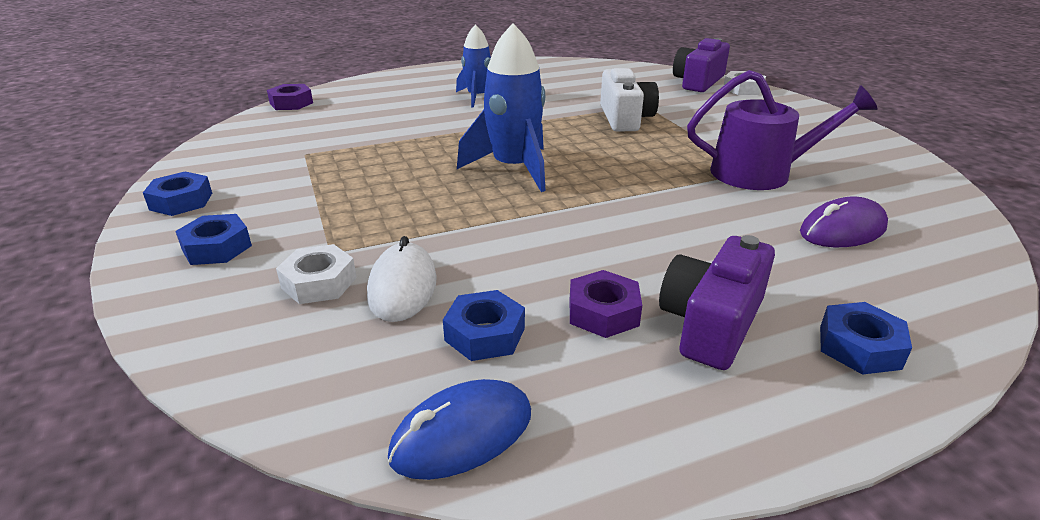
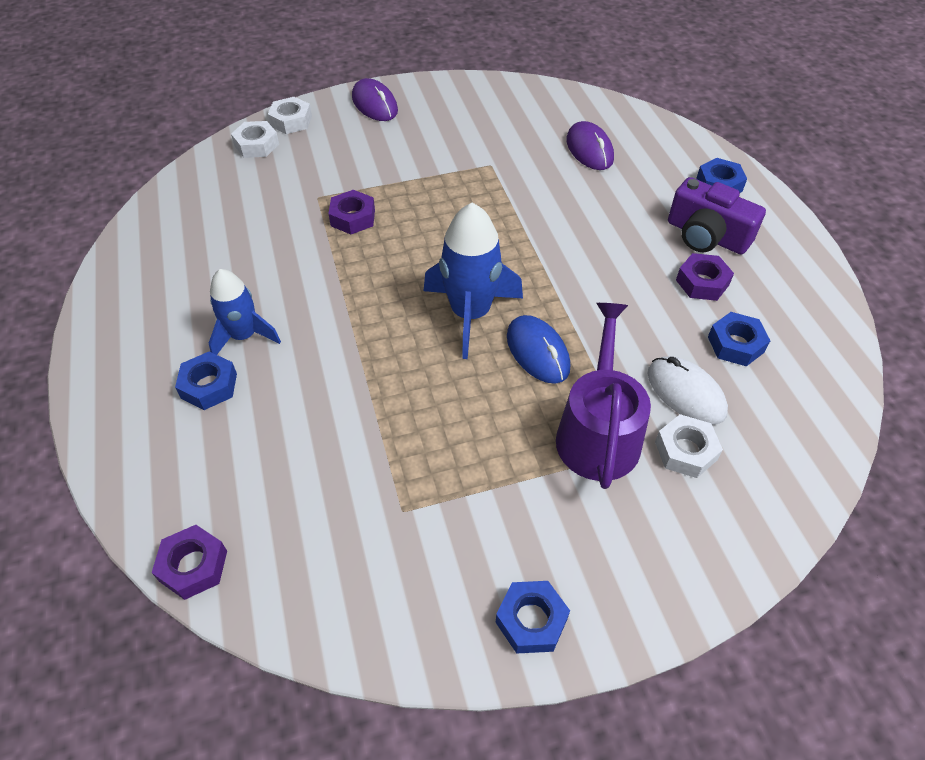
camera: 85 degrees left, 20 degrees up
blue nut [175,214,252,265] -> blue nut moved to [175,352,237,410]
white mouse [367,236,437,322] -> white mouse turned 45 degrees clockwise [647,356,728,425]
blue mouse [388,379,531,480] -> blue mouse moved to [507,315,570,384]
white camera [600,68,659,132] -> purple nut [328,190,375,234]
purple camera [673,38,730,92] -> white nut [231,121,279,158]
purple watering can [687,70,878,190] -> purple watering can moved to [556,303,651,489]
none -> purple mouse [352,78,398,121]

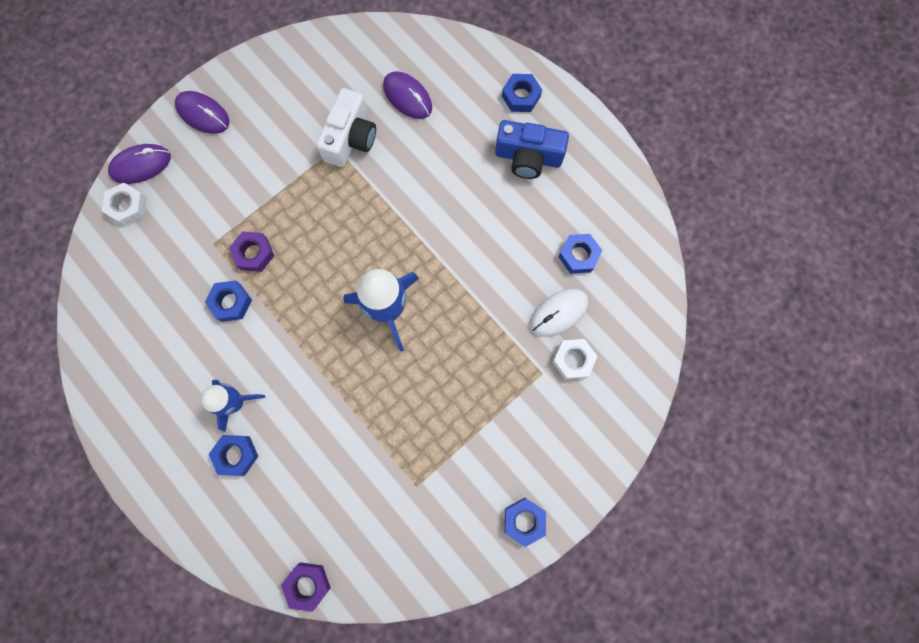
camera: 25 degrees left, 25 degrees up
white nut [268,97,312,134] -> purple mouse [108,144,171,184]
blue mouse [507,315,570,384] -> none
purple watering can [556,303,651,489] -> none
white mouse [647,356,728,425] -> white mouse turned 60 degrees counterclockwise [530,289,588,337]
purple camera [668,177,766,254] -> blue camera [495,120,569,179]
purple nut [676,253,734,301] -> none
none -> blue nut [205,280,252,322]
none -> white camera [316,88,376,167]

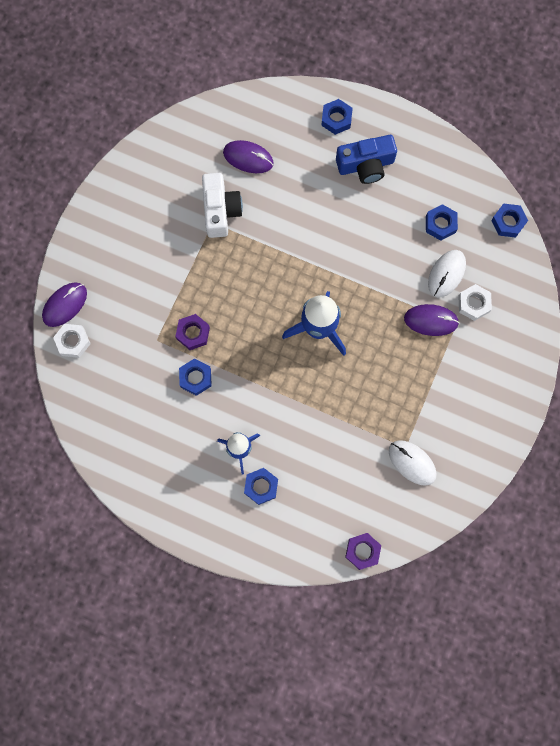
camera: 25 degrees left, 0 degrees up
purple mouse [175,91,229,134] -> purple mouse moved to [404,304,459,336]
blue nut [505,498,546,547] -> blue nut moved to [491,203,528,238]
none -> white mouse [389,440,437,486]

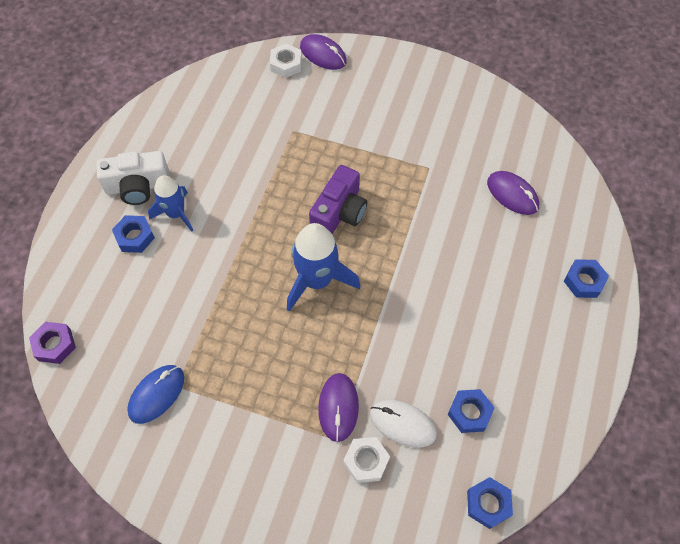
camera: 85 degrees right, 15 degrees down
purple nut [175,314,210,350] -> none
blue nut [179,359,212,396] -> none
white camera [202,173,243,238] -> white camera moved to [96,151,170,205]
purple mouse [223,140,274,173] -> purple mouse turned 60 degrees counterclockwise [487,171,539,215]
blue camera [336,135,397,184] -> none
white mouse [389,440,437,486] -> blue mouse [127,365,184,424]
none -> purple camera [309,165,367,234]

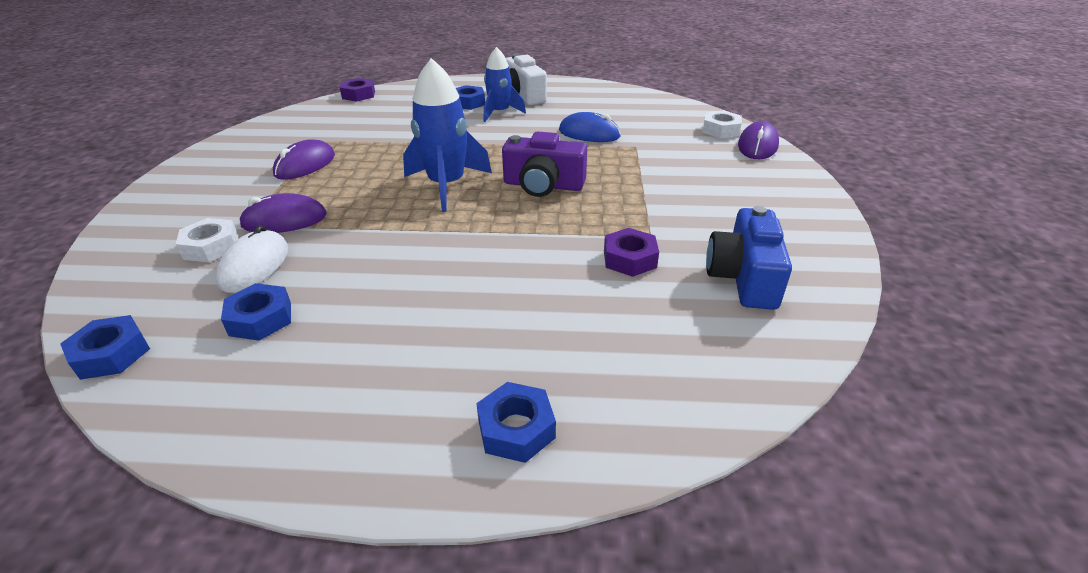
camera: 75 degrees right, 25 degrees down
blue mouse [127,365,184,424] -> blue mouse moved to [559,112,621,142]
purple mouse [487,171,539,215] -> purple mouse moved to [273,139,335,180]
none -> purple nut [604,228,659,277]
none -> blue camera [706,206,792,310]

